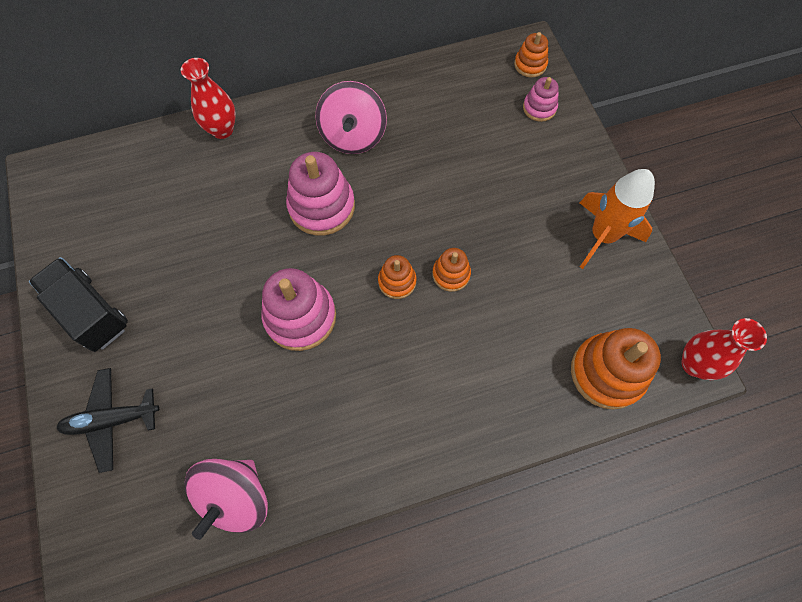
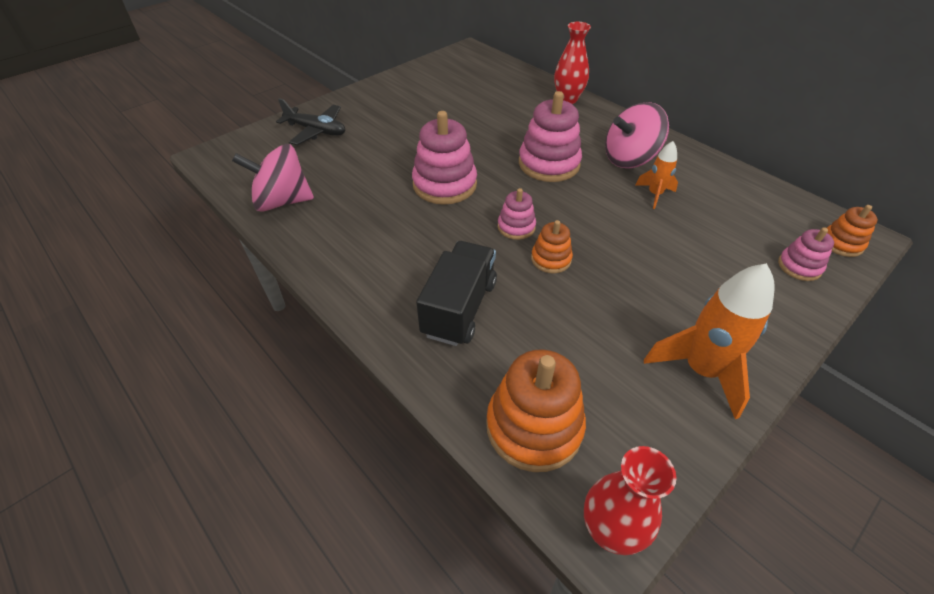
camera: 65 degrees right, 20 degrees down
black truck [29,257,128,352] -> black truck moved to [416,241,497,346]
black plane [56,368,159,473] -> black plane turned 150 degrees clockwise [276,98,345,145]
orange stacking toy [378,255,417,299] -> pink stacking toy [498,188,536,240]
none -> orange rocket [636,141,678,209]

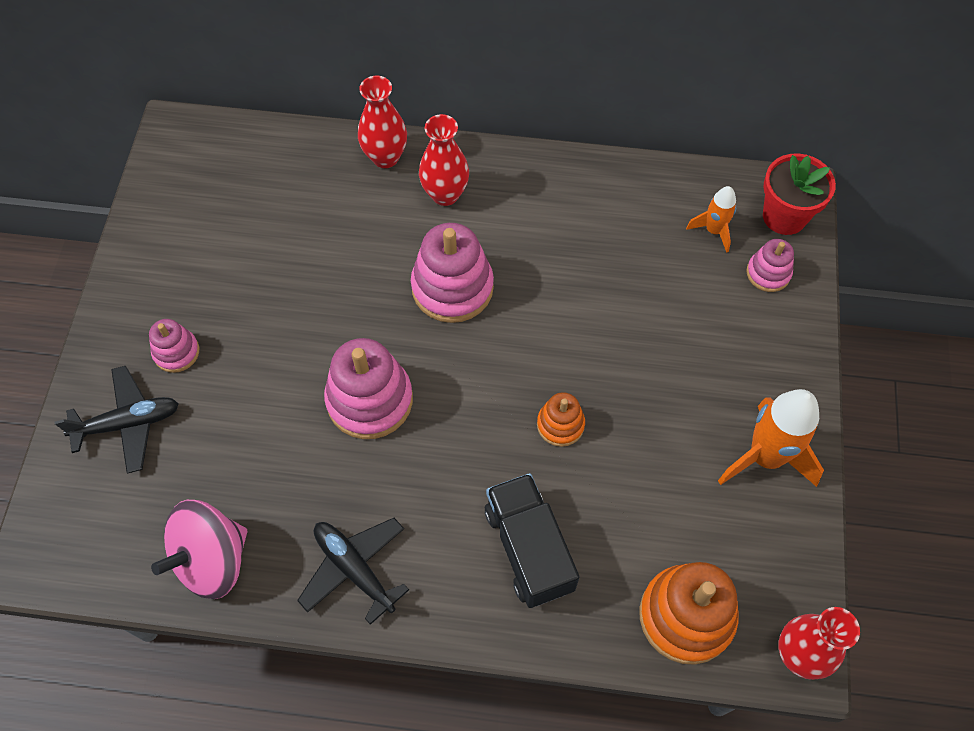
camera: 40 degrees left, 15 degrees up
pink stacking toy [498,188,536,240] -> pink stacking toy moved to [149,319,199,373]
pink spinning top [605,102,669,168] -> none
orange rocket [636,141,678,209] -> orange rocket moved to [686,186,736,253]
orange stacking toy [827,205,878,257] -> red flower pot [763,153,836,235]
none -> black plane [297,518,409,625]
none -> red vase [419,114,469,206]

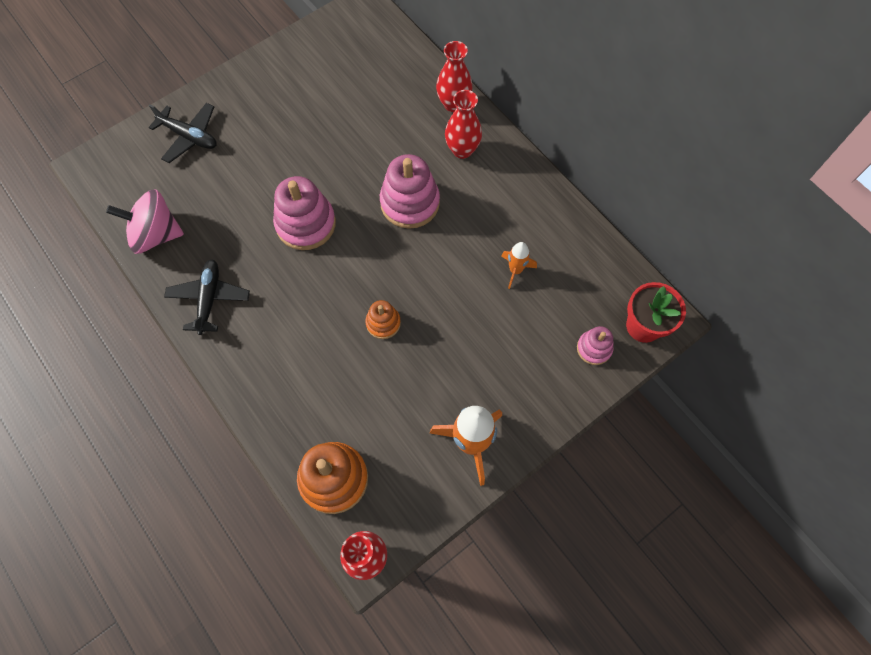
camera: 45 degrees right, 5 degrees up
pink stacking toy [149,319,199,373] -> none
black truck [485,473,579,608] -> none
orange rocket [686,186,736,253] -> orange rocket moved to [501,242,537,289]

